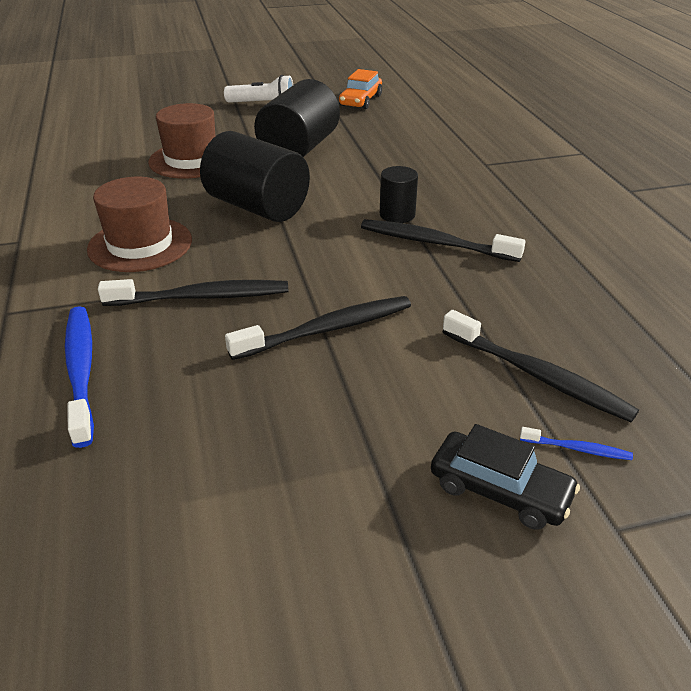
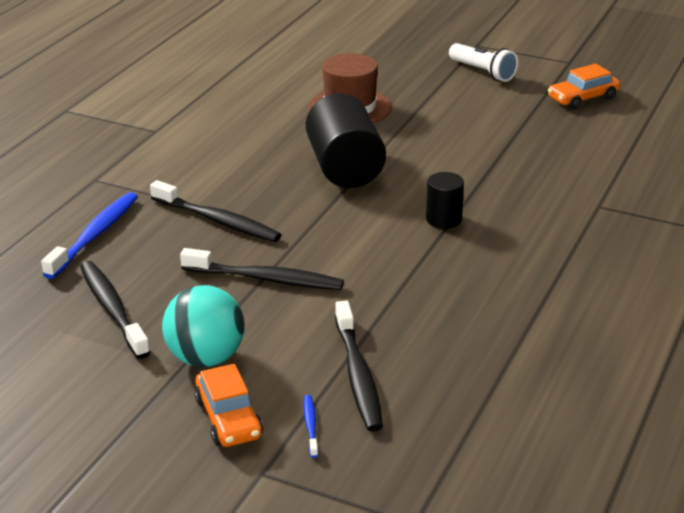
camera: 40 degrees right, 5 degrees down
brown hat [87,177,192,272] -> none
black cylinder [254,79,340,157] -> none
black toothbrush [361,219,526,262] -> black toothbrush moved to [80,261,151,359]
black car [431,424,580,530] -> orange car [194,364,263,447]
blue toothbrush [520,427,633,460] -> blue toothbrush turned 150 degrees counterclockwise [304,395,318,458]
none -> turquoise ball [162,285,245,367]

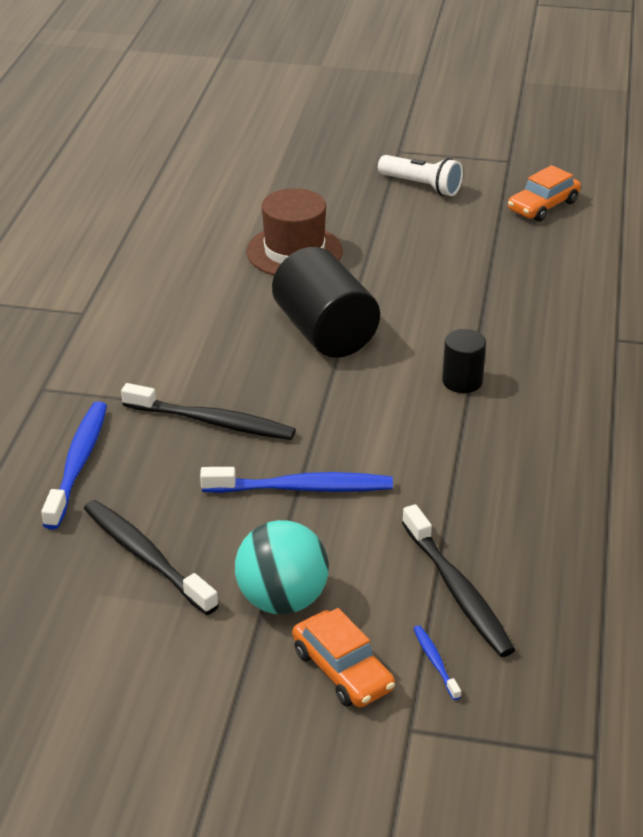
camera: 15 degrees left, 5 degrees up
black toothbrush [180,248,344,290] -> blue toothbrush [200,467,393,493]

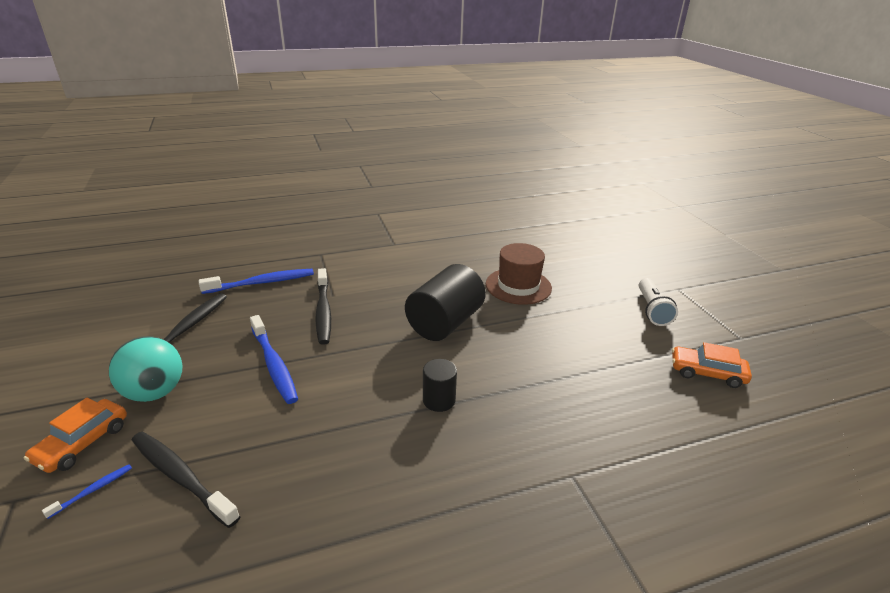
camera: 60 degrees right, 5 degrees down
black toothbrush [402,504,515,657] -> black toothbrush turned 90 degrees clockwise [132,431,240,528]

